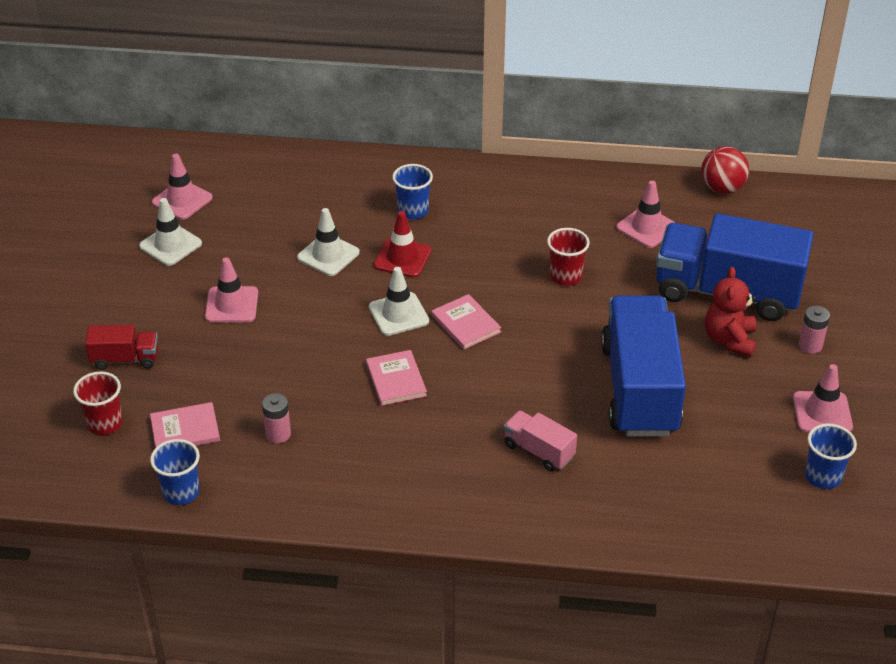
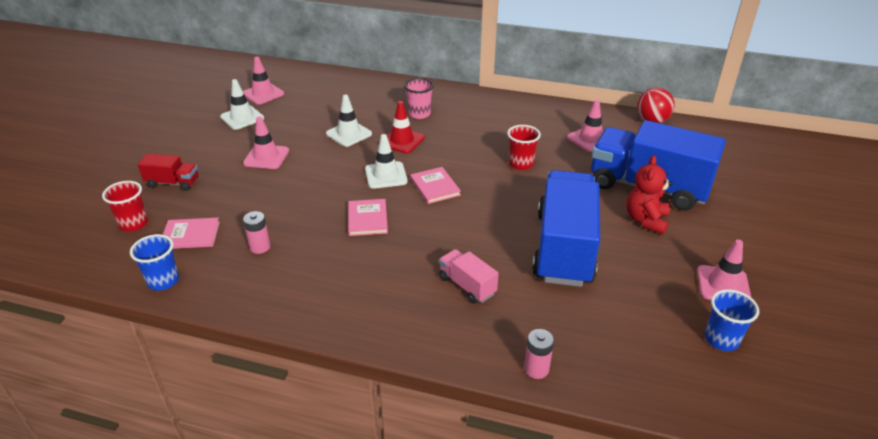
camera: 10 degrees right, 5 degrees down
blue cup [392,164,433,219] -> pink cup [404,78,434,119]
pink battery [799,306,830,354] -> pink battery moved to [524,329,554,379]

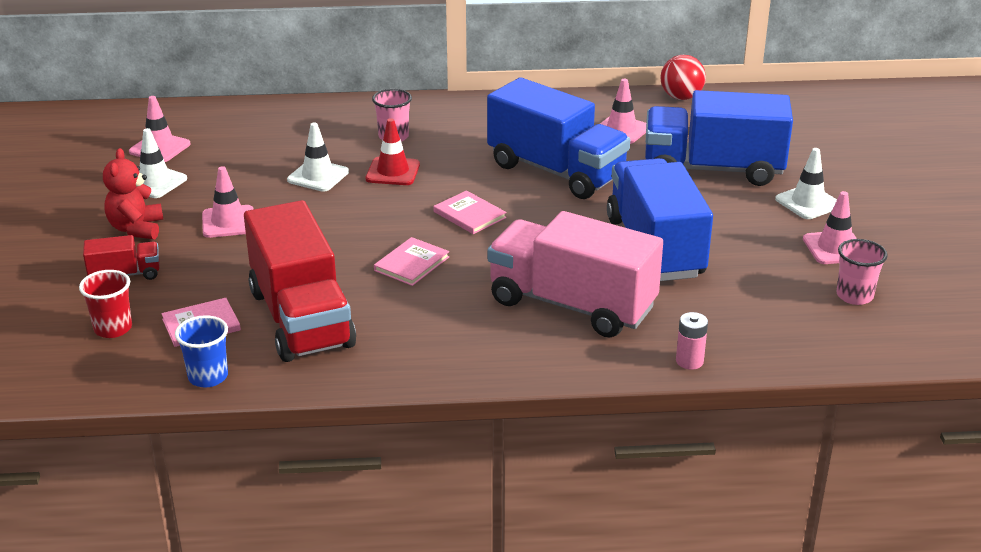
camera: 20 degrees left, 5 degrees down
pink battery [243,211,271,254] -> red truck [244,200,356,362]
pink book [348,199,388,236] -> pink book turned 60 degrees clockwise [374,237,449,286]
white traffic cone [365,134,408,189] -> white traffic cone moved to [775,148,837,219]
pink truck [439,249,499,304] -> pink truck [487,211,663,338], size x2.23
red cup [507,125,541,170] -> blue truck [487,77,630,199]
red teddy bear [626,155,672,235] -> red teddy bear moved to [103,148,163,239]
blue cup [705,289,759,351] -> pink cup [836,239,888,305]

